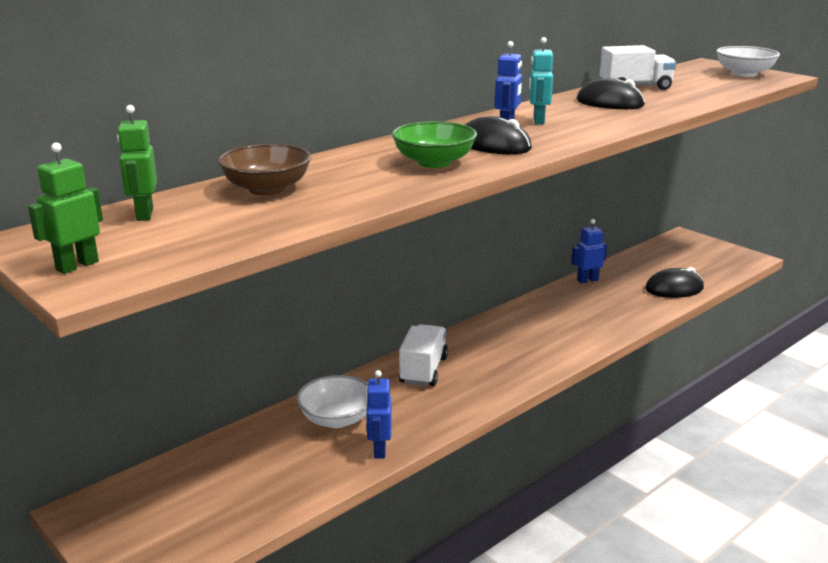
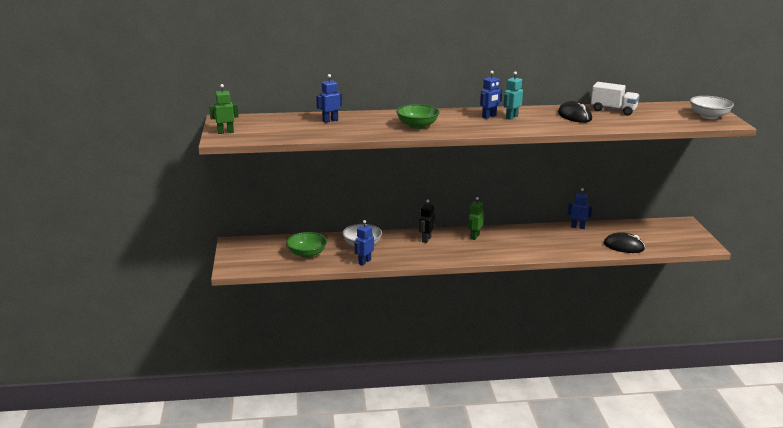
camera: 35 degrees right, 0 degrees up
green robot [117,105,157,221] -> green robot moved to [468,197,484,240]
brown bowl [218,144,311,196] -> blue robot [316,74,342,123]
white truck [399,324,448,386] -> black robot [419,199,435,243]
black mouse [465,116,532,154] -> none
none -> green bowl [286,232,327,258]

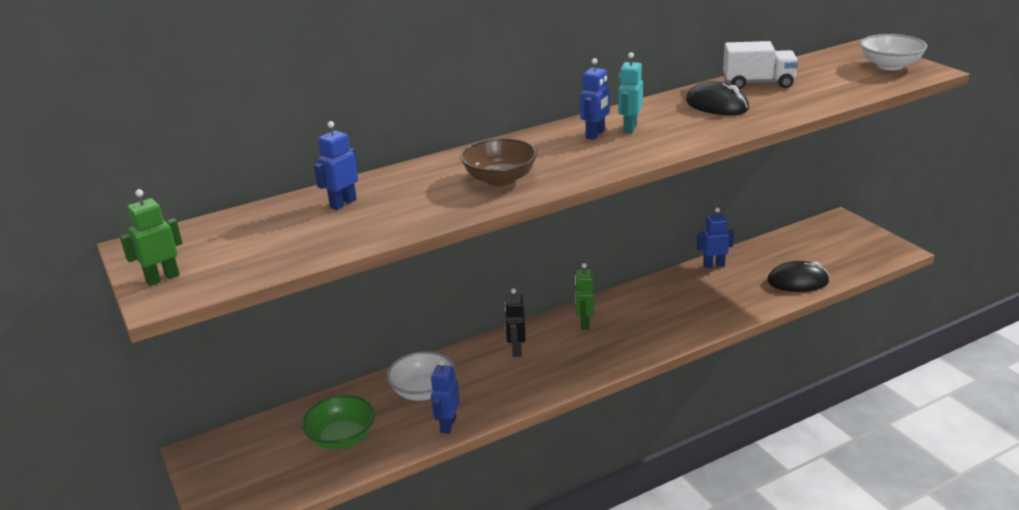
camera: 20 degrees left, 5 degrees up
green bowl [396,104,440,129] -> brown bowl [460,138,537,186]

